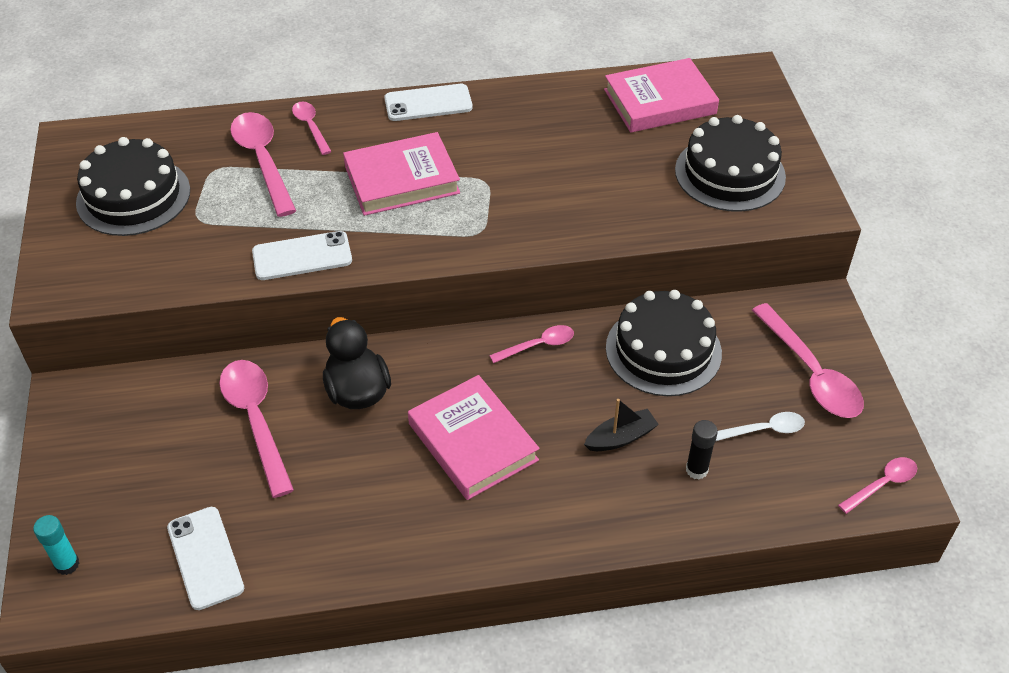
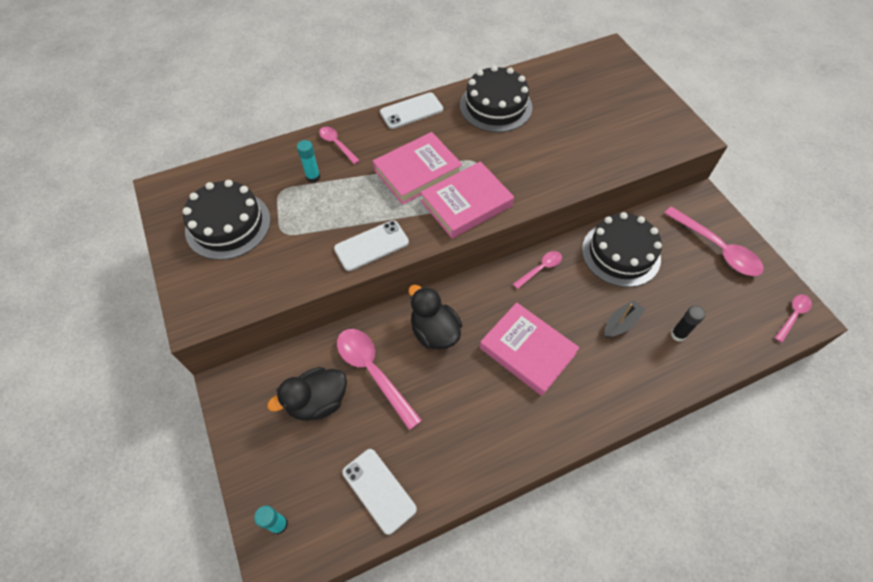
camera: 15 degrees left, 10 degrees up
pink spoon [230,112,296,217] -> turquoise glue stick [297,140,320,183]
pink book [604,58,719,133] -> pink book moved to [420,161,514,239]
black cake [675,115,786,212] -> black cake moved to [460,65,532,132]
white spoon [716,412,805,441] -> none
none -> black duck [267,367,347,421]

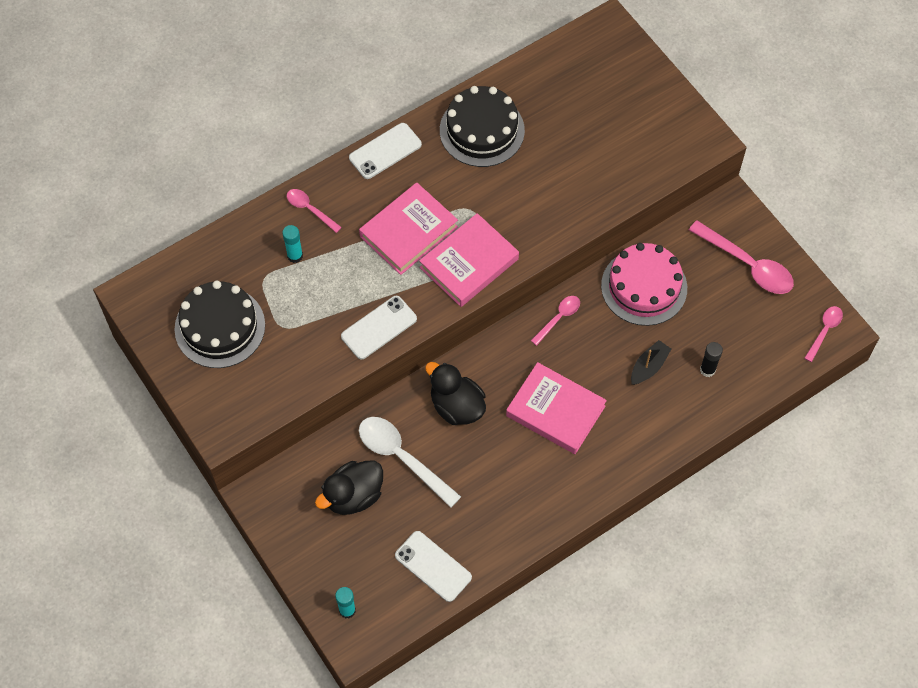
camera: 10 degrees left, 5 degrees up
pink spoon [337,329,422,430] -> white spoon [359,417,461,508]
black cake [582,212,662,287] -> pink cake [601,243,687,326]

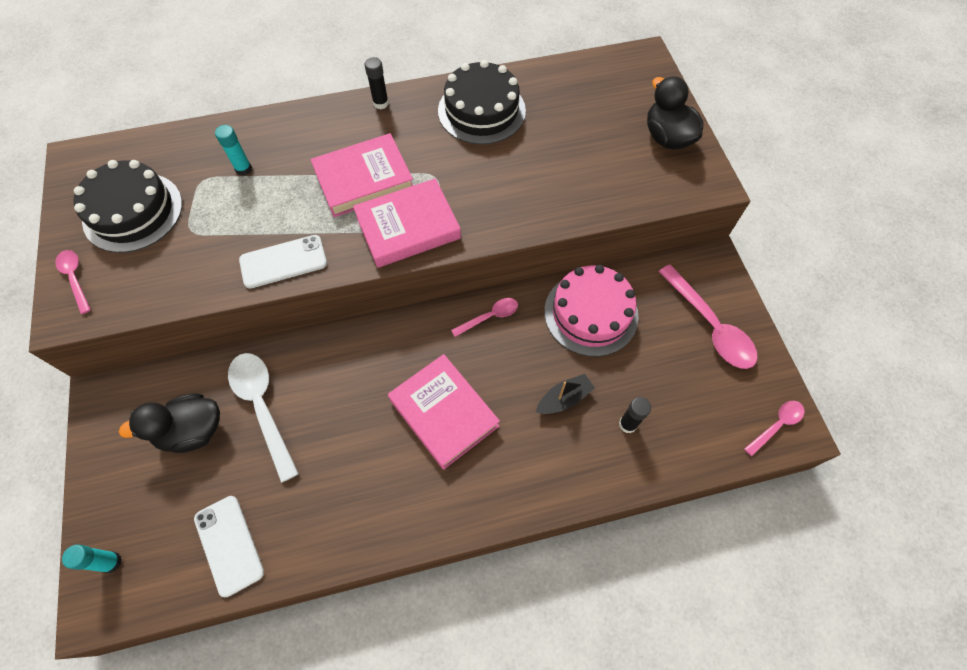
camera: 20 degrees right, 0 degrees up
pink spoon [287,189,342,233] -> pink spoon moved to [55,250,91,314]
white phone [349,123,422,179] -> black glue stick [365,57,389,109]
black duck [425,362,486,425] -> black duck moved to [647,76,703,150]

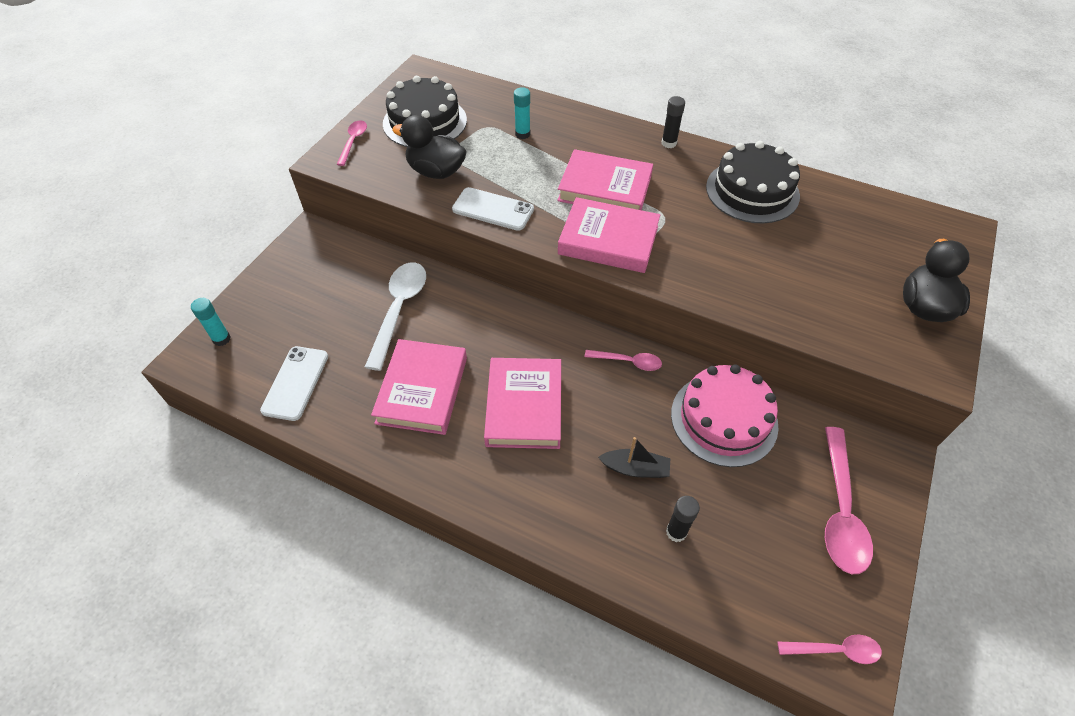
camera: 40 degrees right, 10 degrees down
black duck [119,393,220,453] -> black duck moved to [392,115,467,179]
none -> pink book [371,339,467,435]

